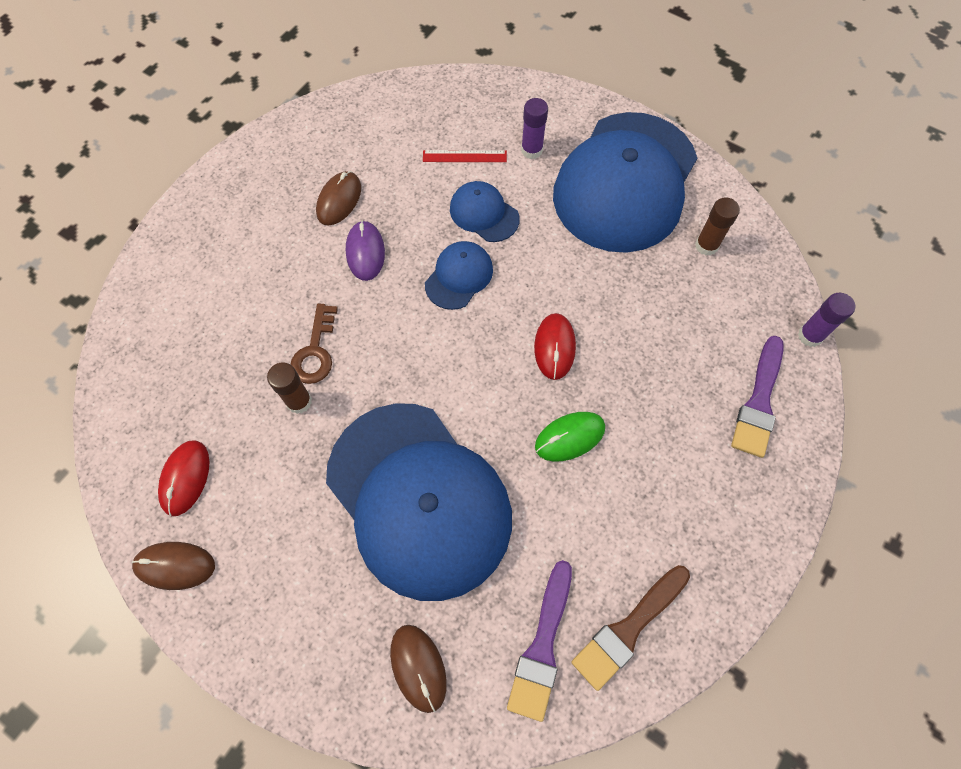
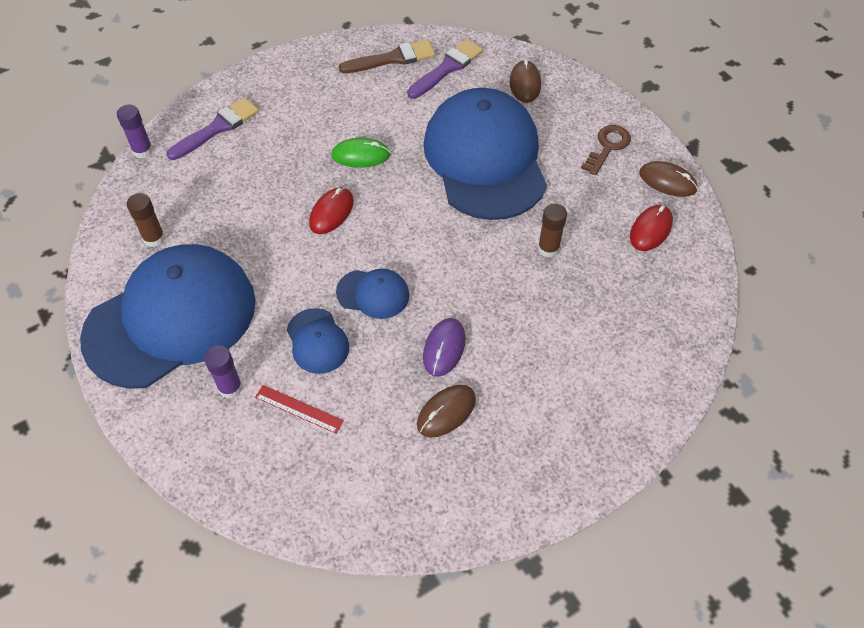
camera: 155 degrees left, 10 degrees down
brown key [290,304,338,384] -> brown key moved to [581,125,631,175]
blue cap [425,241,493,310] -> blue cap turned 135 degrees counterclockwise [336,269,409,319]

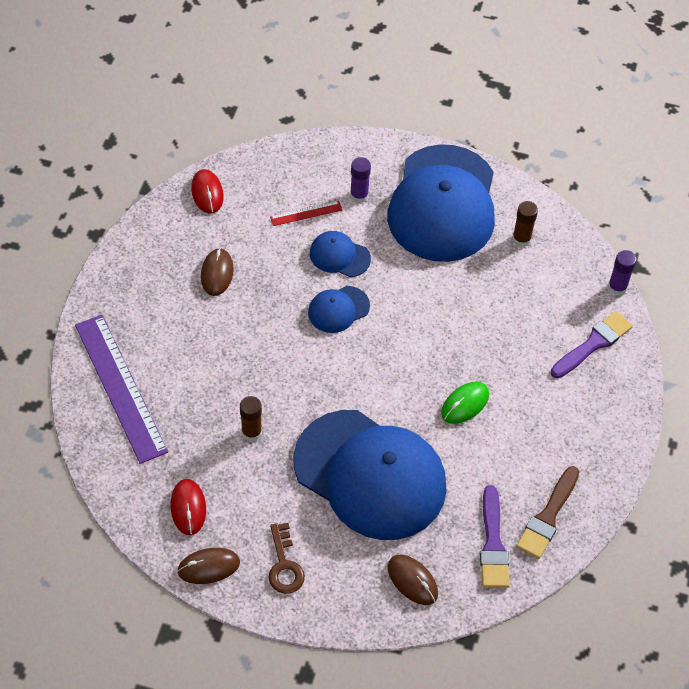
camera: 135 degrees right, 0 degrees up
purple brush [166,97,259,160] -> purple brush turned 135 degrees counterclockwise [551,311,633,378]
red mouse [309,187,354,234] -> red mouse moved to [191,169,224,213]
purple mouse [423,318,465,377] -> none
none -> purple ruler [75,315,168,464]

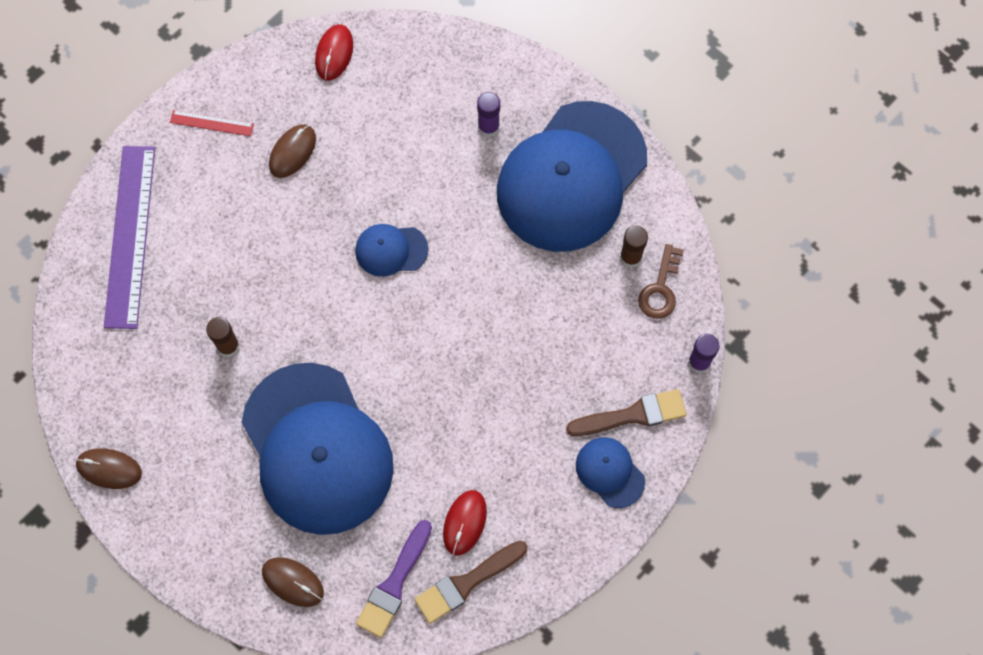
camera: 30 degrees right, 15 degrees up
red mouse [171,479,206,535] -> red mouse moved to [443,490,487,556]
brown key [268,523,305,594] -> brown key moved to [638,244,684,319]
red ruler [270,201,342,226] -> red ruler moved to [170,110,254,136]
blue cap [310,231,371,277] -> blue cap moved to [576,437,645,508]
brown mouse [388,554,438,605] -> brown mouse turned 45 degrees counterclockwise [262,557,324,607]
green mouse [441,382,489,424] -> none
purple brush [551,311,633,378] -> brown brush [566,389,687,436]

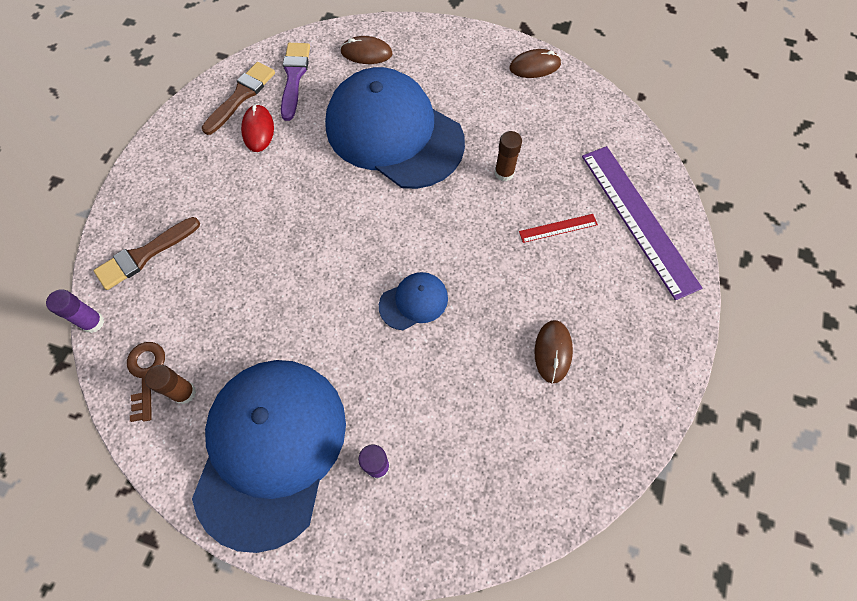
camera: 155 degrees right, 5 degrees down
red ruler [170,110,254,136] -> red ruler moved to [519,214,598,243]
red mouse [315,24,353,80] -> none
blue cap [576,437,645,508] -> none

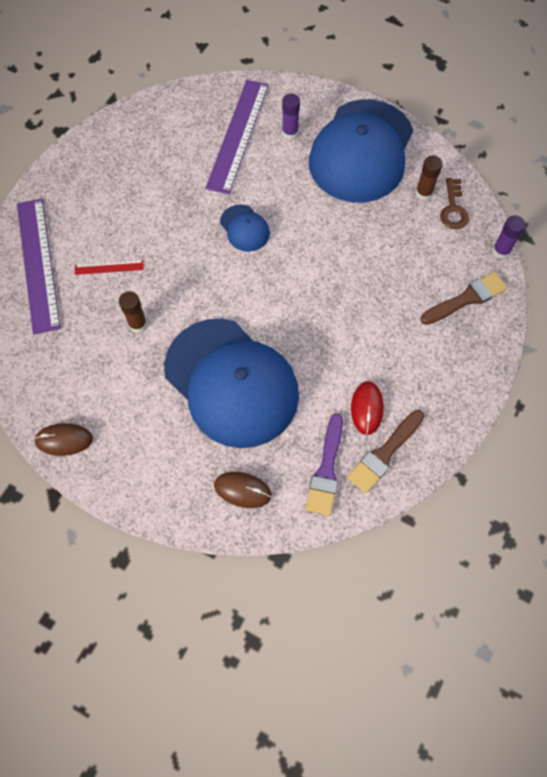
camera: 170 degrees left, 0 degrees up
blue cap [379,272,448,330] -> blue cap turned 105 degrees counterclockwise [220,204,270,252]
brown mouse [535,320,573,383] -> none
none -> purple ruler [205,80,269,194]

